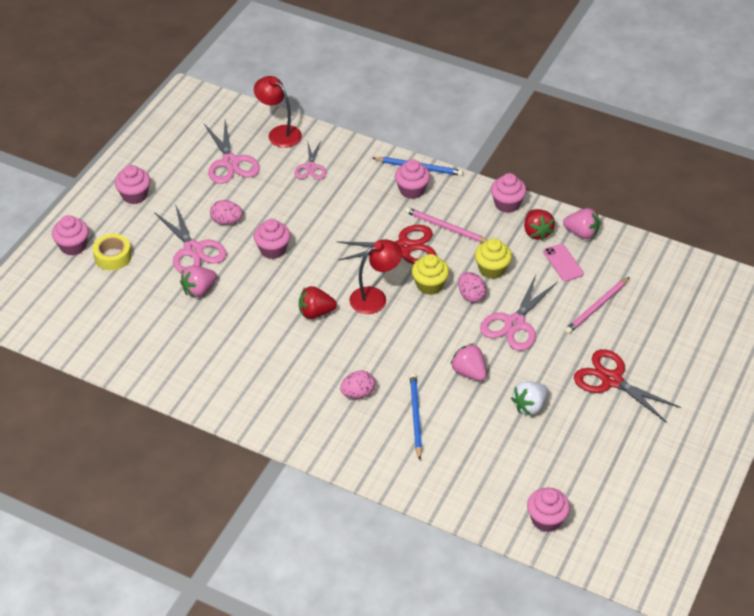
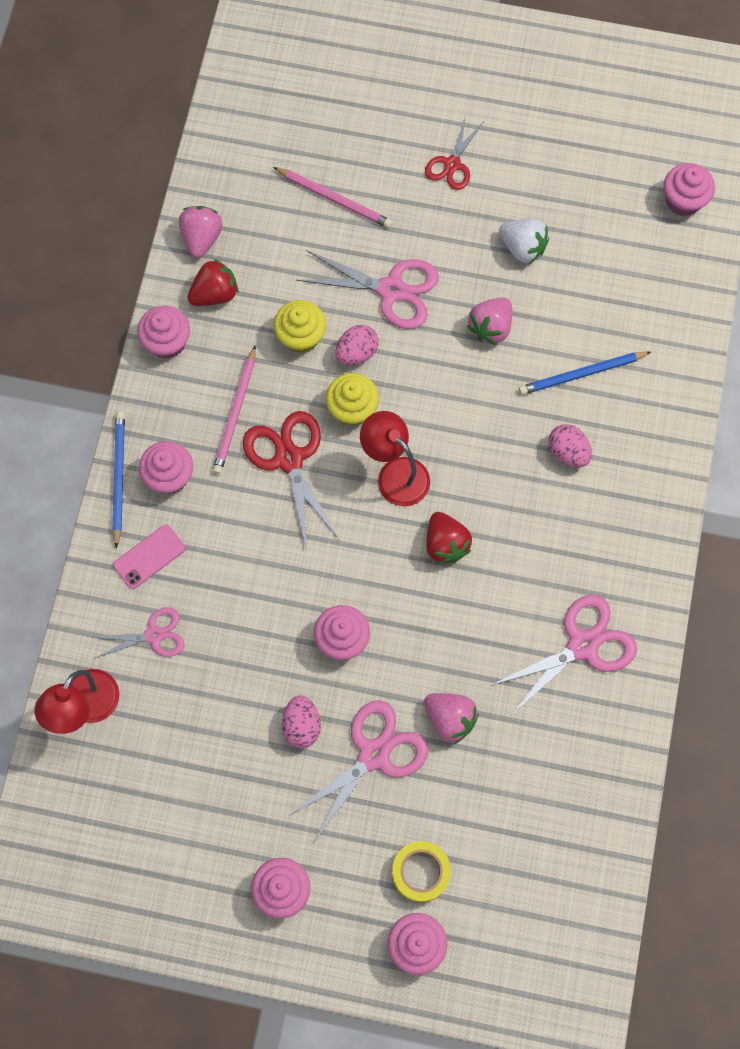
camera: 105 degrees left, 25 degrees up
pink scissors [204,120,260,184] -> pink scissors moved to [490,595,637,714]
pink phone [543,244,584,282] -> pink phone moved to [113,525,185,589]
red scissors [574,349,681,423] -> red scissors [425,115,483,190], size x0.62

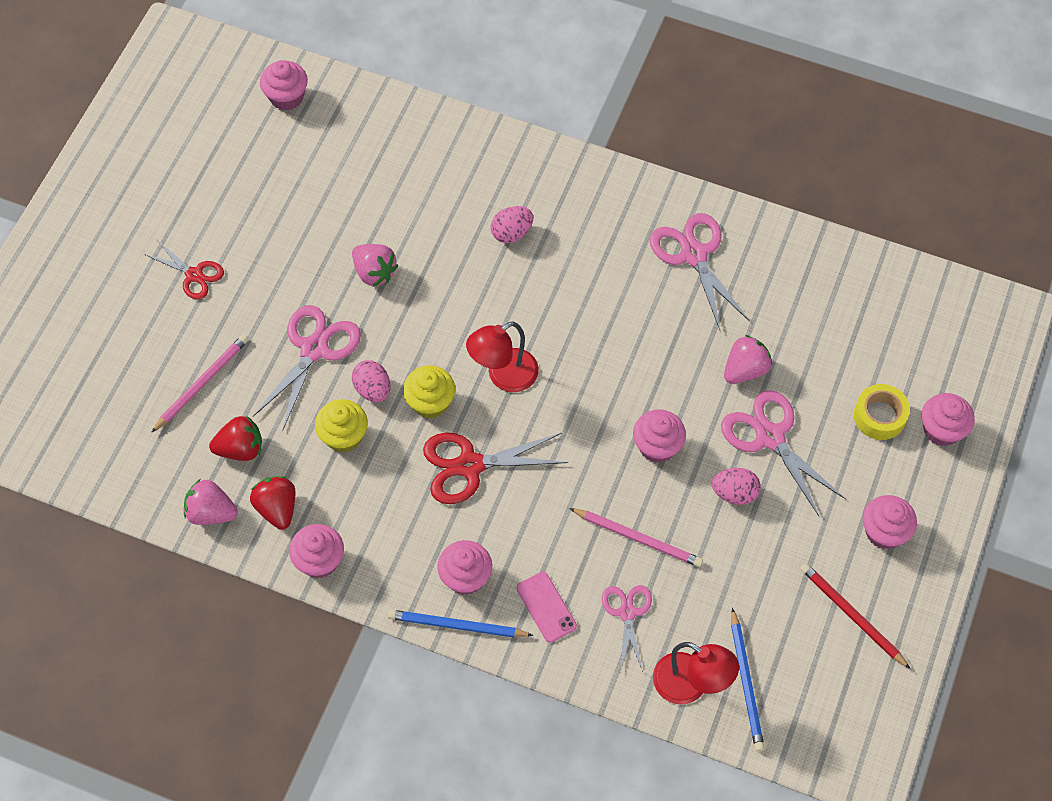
camera: 80 degrees left, 10 degrees down
pink pencil [213,345,256,474] -> pink pencil moved to [569,508,703,567]
red strawberry [426,512,472,564] -> red strawberry moved to [209,416,262,461]
white strawberry [499,219,549,264] -> none
blue pencil [519,351,651,395] -> blue pencil moved to [731,608,765,752]
none -> red pencil [800,563,911,669]

